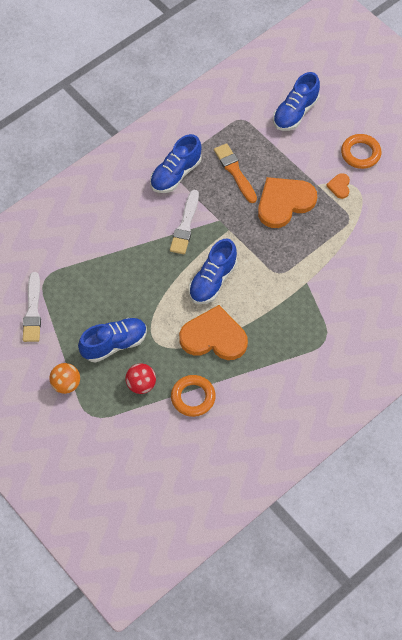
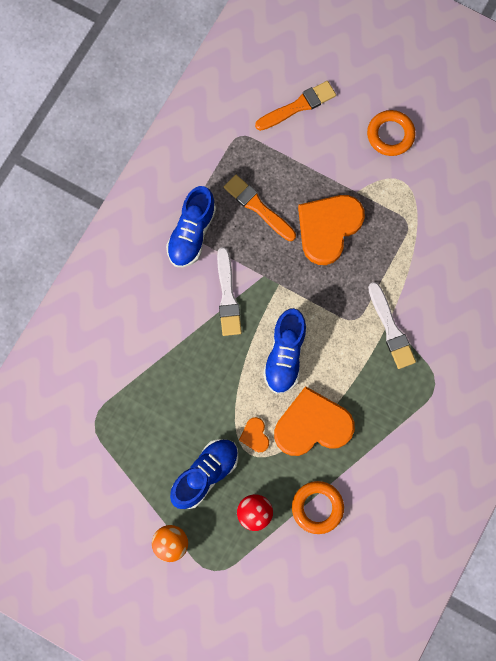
camera: 20 degrees left, 15 degrees up
white brush [23,272,41,342] -> white brush moved to [368,282,416,369]
blue shoe [273,72,320,131] -> orange brush [255,81,336,131]
orange heart [326,173,350,199] -> orange heart moved to [239,417,269,452]

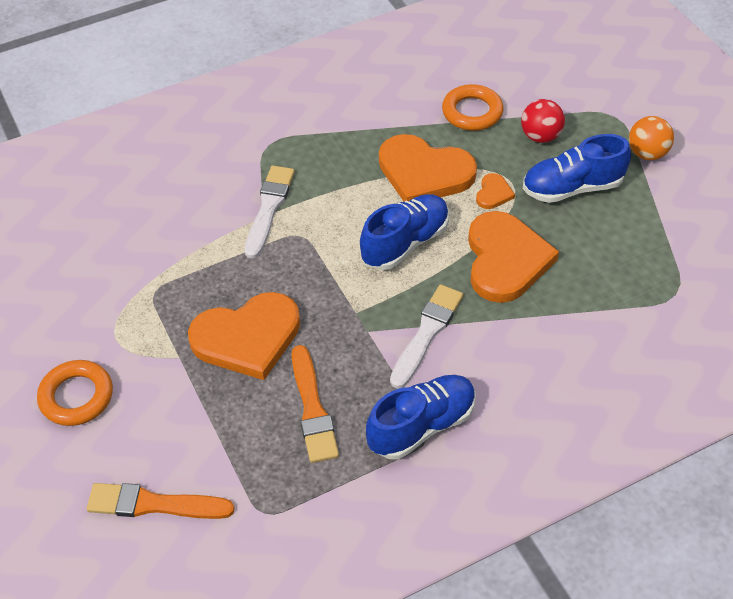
camera: 145 degrees left, 25 degrees down
none -> orange heart [468,211,559,303]

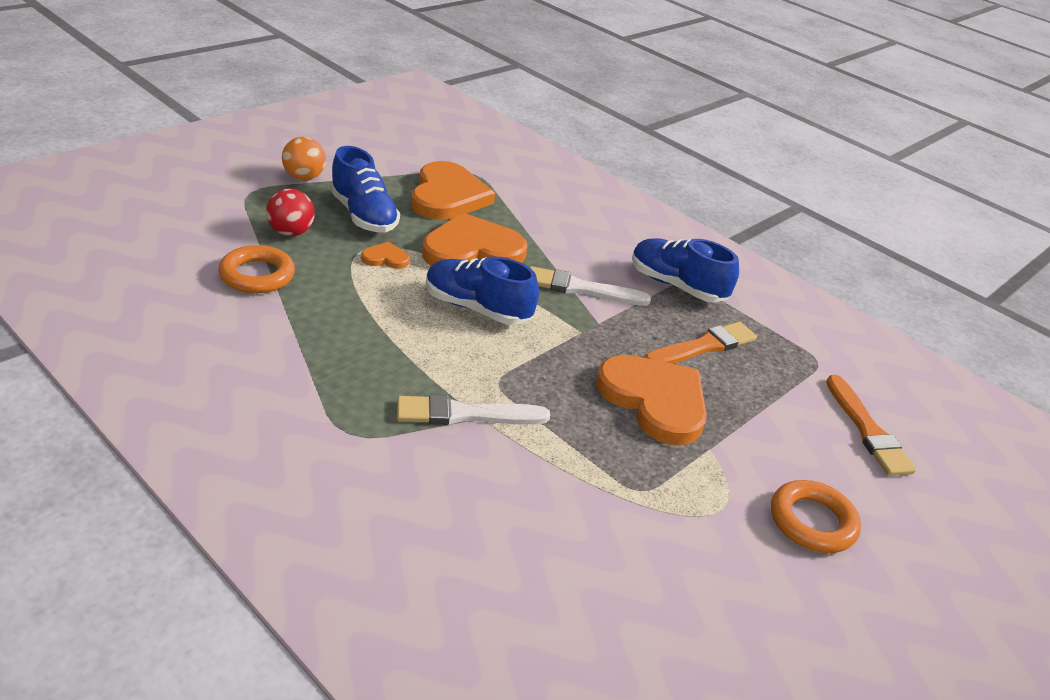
camera: 115 degrees left, 15 degrees down
orange heart [379,134,477,202] -> orange heart moved to [411,161,495,220]

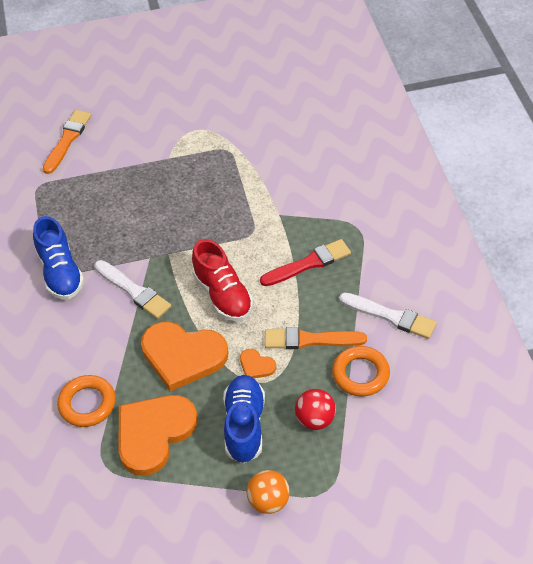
camera: 140 degrees left, 15 degrees up
white brush [397,395,550,425] -> white brush moved to [339,292,437,339]
blue shoe [426,257,539,325] -> red shoe [192,239,253,321]
orange heart [596,355,707,445] -> none
orange brush [644,322,757,364] -> orange brush moved to [265,327,367,349]
orange ring [771,480,861,553] -> orange ring moved to [57,375,116,427]
none -> red brush [260,239,351,286]

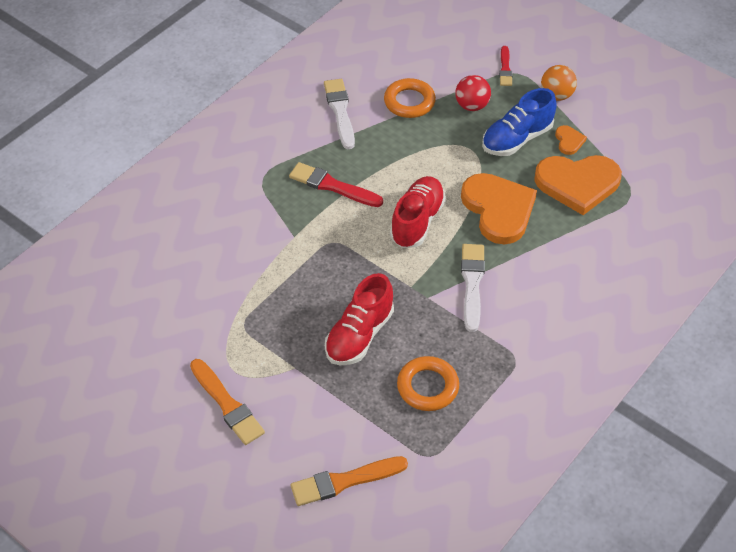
camera: 130 degrees left, 0 degrees up
blue shoe [33,216,84,299] -> none
orange ring [57,375,116,427] -> orange ring moved to [397,356,459,411]
orange heart [240,349,276,378] -> orange heart moved to [555,125,587,155]
orange brush [265,327,367,349] -> orange brush moved to [190,359,265,445]
none -> red shoe [325,273,394,365]
none -> red brush [499,46,512,86]

